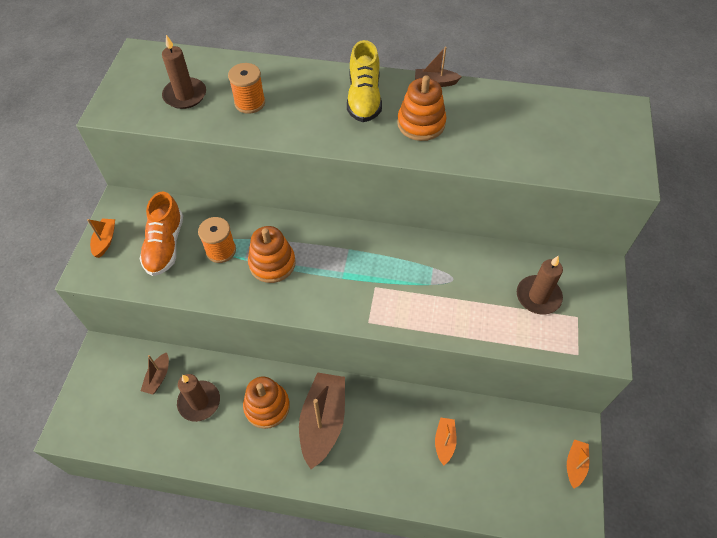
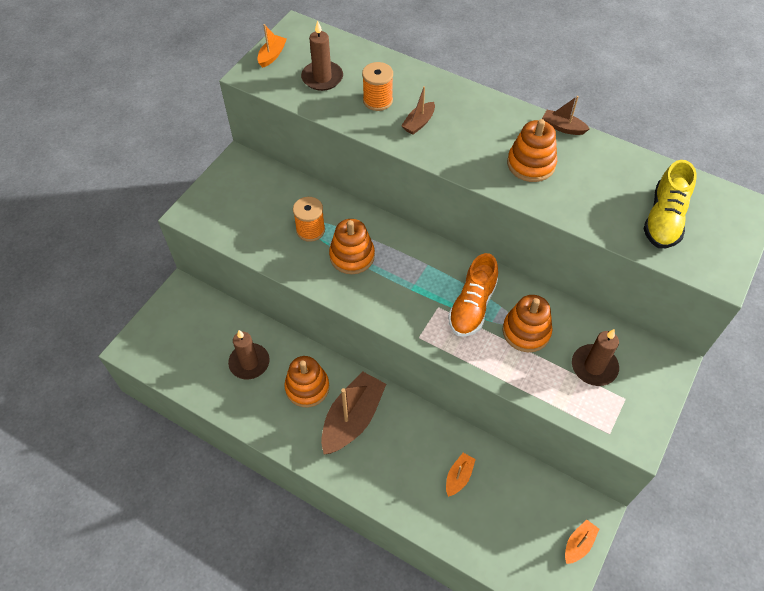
camera: 20 degrees right, 0 degrees up
orange boat [87,218,115,258] -> orange boat moved to [257,24,287,68]
orange shoe [139,191,183,276] -> orange shoe moved to [448,253,498,337]
brown boat [141,352,169,395] -> brown boat moved to [401,86,435,135]
yellow shoe [347,40,382,122] -> yellow shoe moved to [644,160,697,248]
none -> orange stacking toy [503,295,553,352]

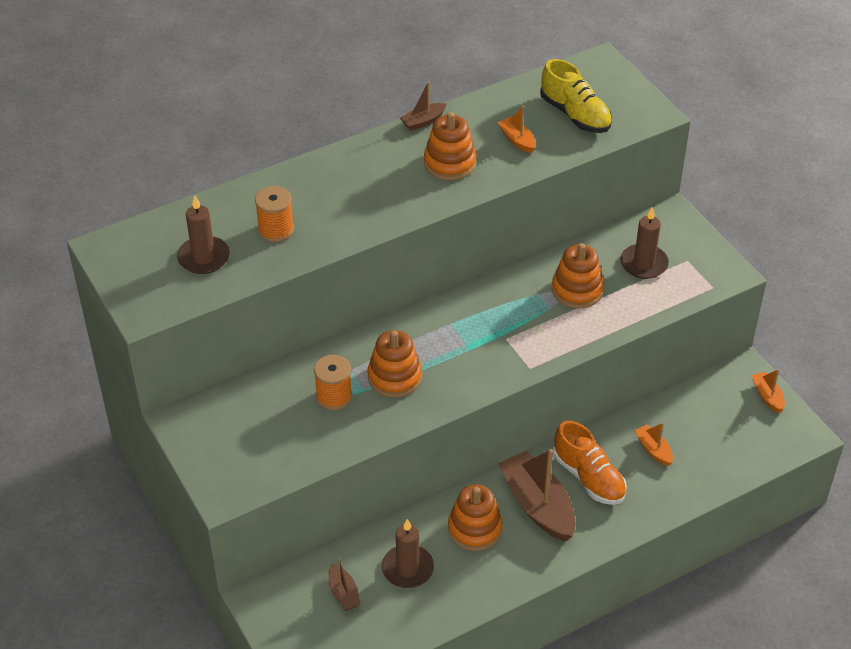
camera: 60 degrees left, 10 degrees down
orange boat [257,24,287,68] -> orange boat moved to [498,106,536,153]
brown boat [401,86,435,135] -> brown boat moved to [329,558,361,611]
orange shoe [448,253,498,337] -> orange shoe moved to [553,421,627,505]

